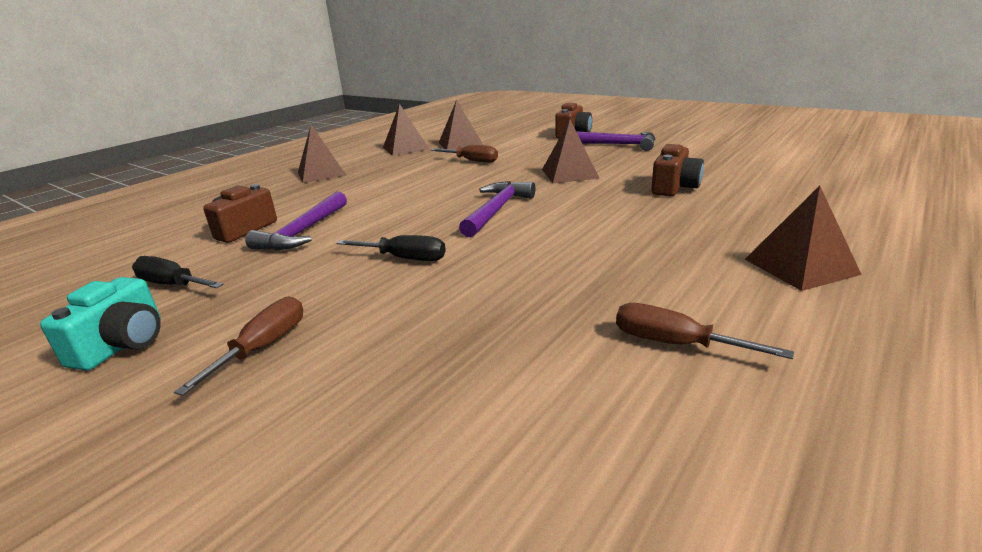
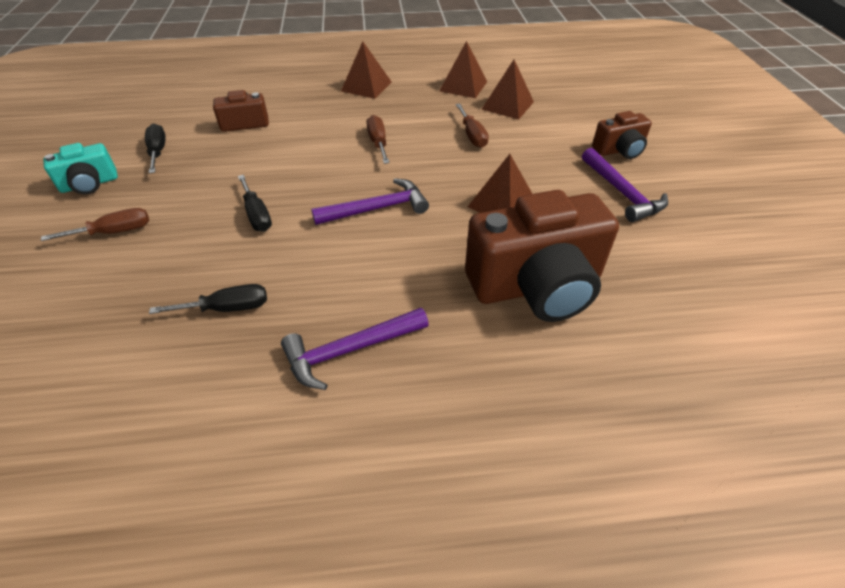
camera: 45 degrees right, 20 degrees up
purple hammer [245,192,347,251] -> purple hammer moved to [281,308,429,390]
brown screwdriver [616,303,794,359] -> brown screwdriver moved to [367,115,390,164]
brown camera [651,144,704,196] -> brown camera [465,190,619,322], size x1.99
brown pyramid [745,186,862,291] -> none
none -> black screwdriver [149,284,267,314]

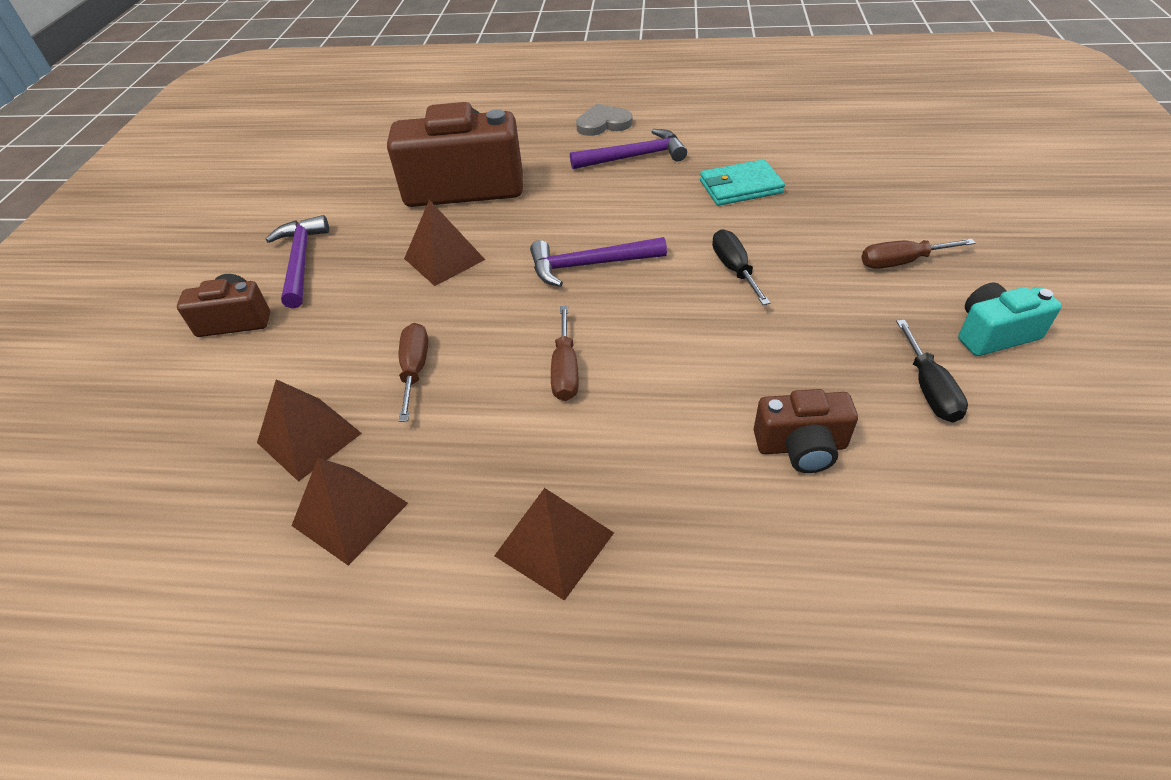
camera: 165 degrees left, 0 degrees up
black screwdriver [149,284,267,314] -> turquoise wallet [700,159,785,206]
none -> grey heart [576,104,633,136]

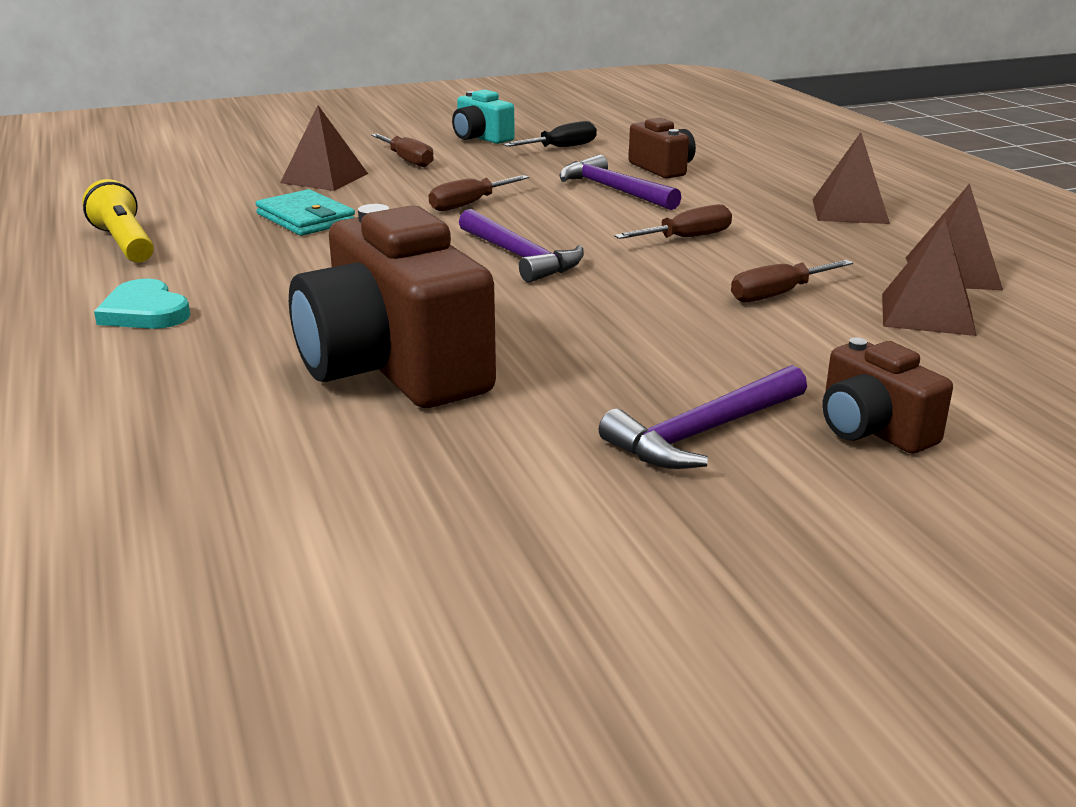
camera: 120 degrees left, 20 degrees down
brown pyramid [404,200,485,286] -> brown pyramid moved to [280,105,368,191]
purple hammer [570,129,687,169] -> purple hammer moved to [559,154,681,210]
grey heart [576,104,633,136] -> turquoise heart [94,279,190,329]
black screwdriver [712,229,770,305] -> brown screwdriver [429,175,529,211]
none -> yellow flashlight [82,179,154,263]

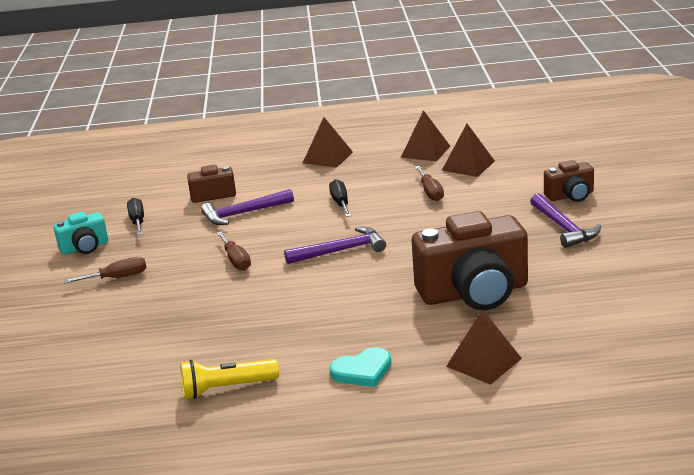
camera: 70 degrees left, 0 degrees up
turquoise wallet [256,189,355,236] -> none
brown pyramid [280,105,368,191] -> brown pyramid moved to [446,309,522,385]
brown screwdriver [614,204,732,239] -> black screwdriver [329,179,351,217]

